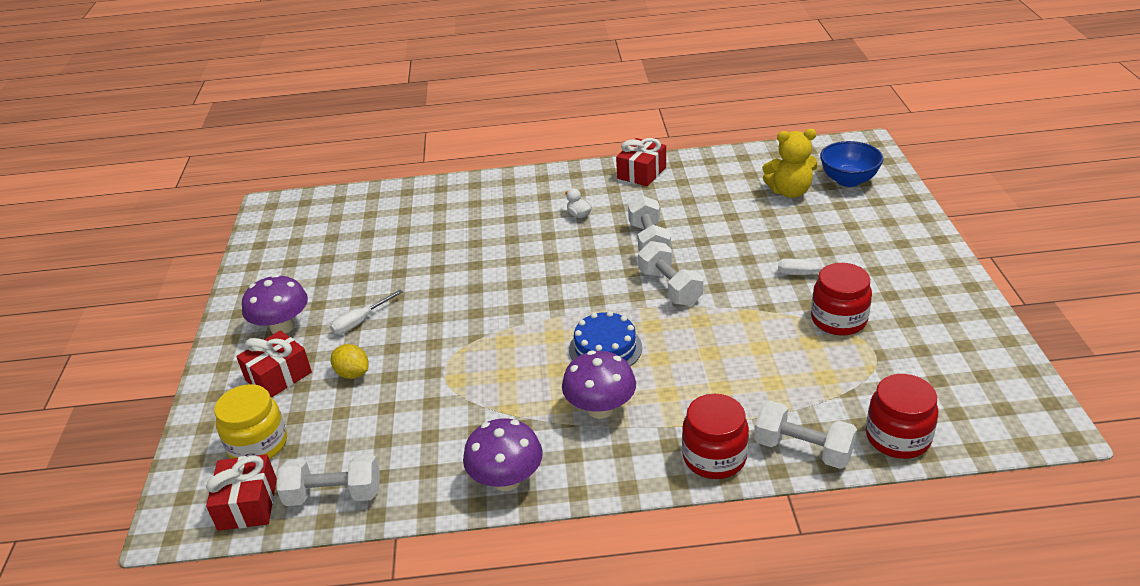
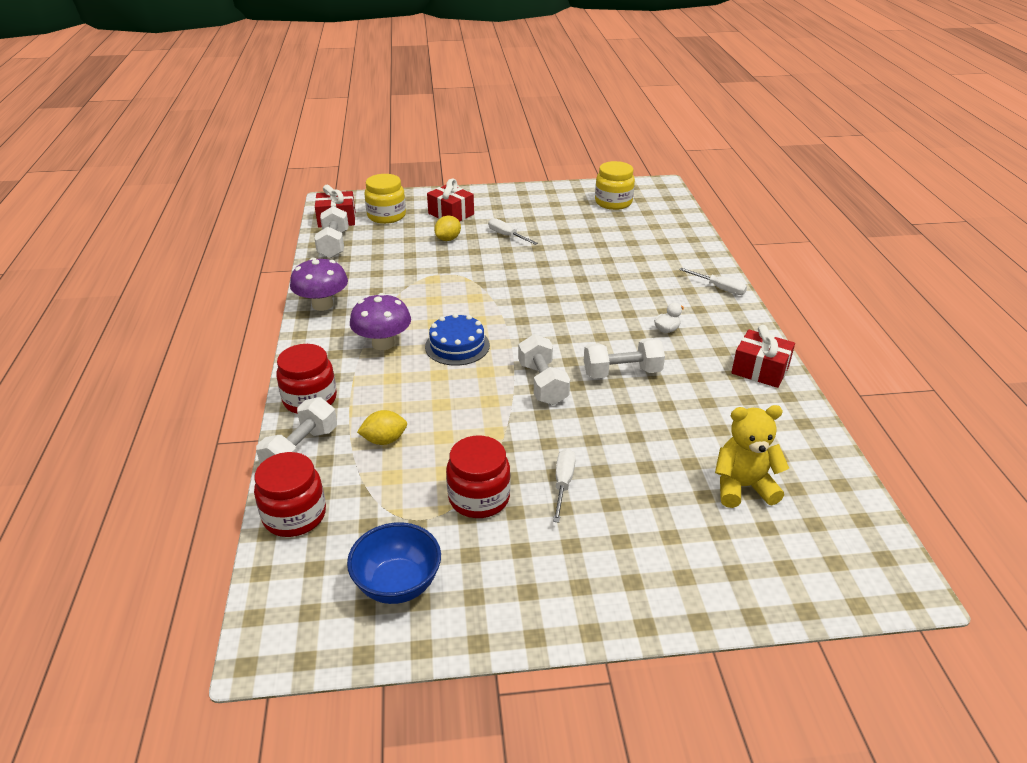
camera: 85 degrees right, 0 degrees up
purple mushroom [242,274,308,334] -> none
white dumbbell [638,241,703,306] -> white dumbbell turned 75 degrees counterclockwise [518,334,570,405]
yellow teddy bear [762,129,818,198] -> yellow teddy bear turned 90 degrees clockwise [715,405,789,508]
blue bowl [820,141,883,187] -> blue bowl moved to [347,522,441,604]
none -> yellow lemon [357,410,407,445]
none -> yellow jar [595,161,635,210]
none -> white screwdriver [679,268,747,295]

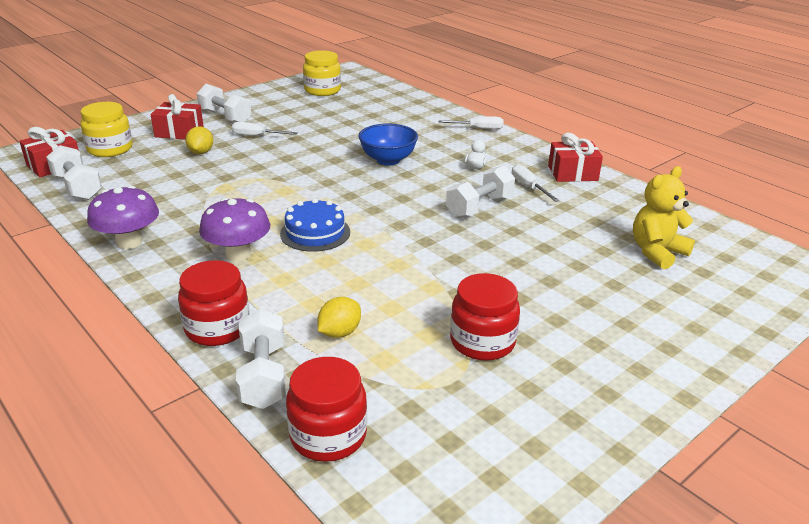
camera: 35 degrees left, 5 degrees down
blue bowl [347,522,441,604] -> blue bowl moved to [359,124,418,166]
white dumbbell [518,334,570,405] -> white dumbbell moved to [197,84,251,122]
white screwdriver [553,449,576,523] -> white screwdriver moved to [512,164,560,202]

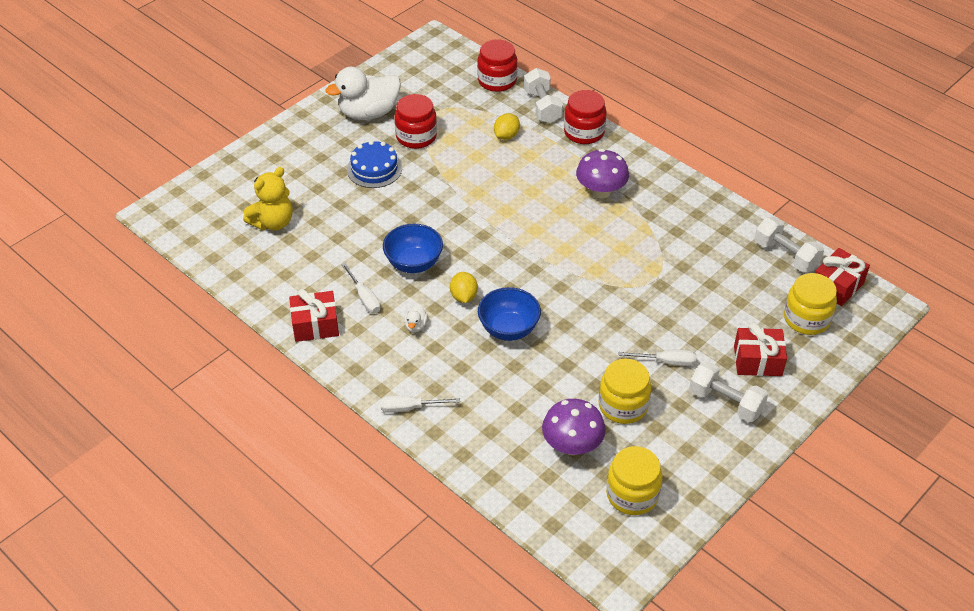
camera: 175 degrees right, 15 degrees up
purple mushroom [87,186,159,249] -> purple mushroom moved to [542,399,606,455]
yellow lemon [185,126,213,154] -> yellow lemon moved to [450,272,478,303]
blue cake [280,198,350,252] -> blue cake moved to [347,140,402,188]
white dumbbell [446,165,515,218] -> blue bowl [383,224,443,273]
none -> white duck [325,67,401,120]
none -> yellow jar [598,359,651,424]

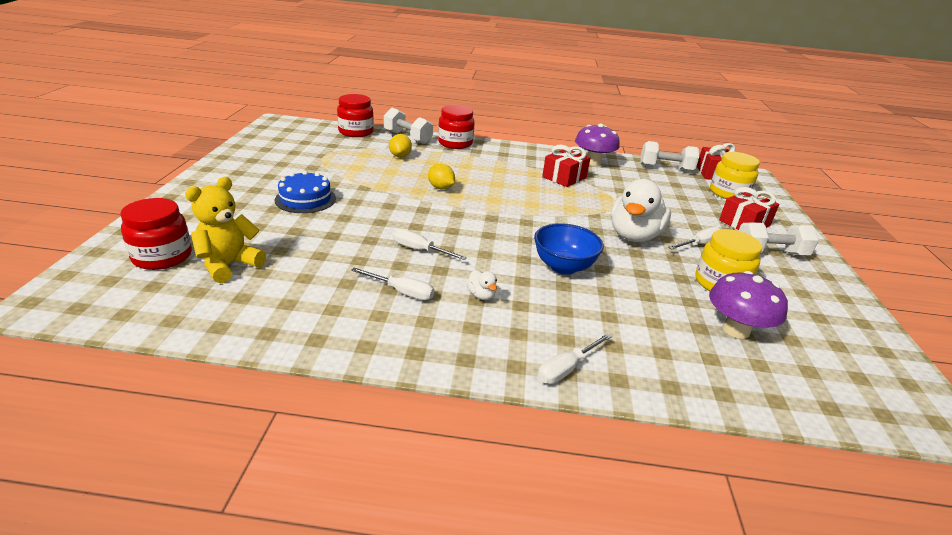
camera: 40 degrees left, 15 degrees down
yellow teddy bear [243,167,293,230] -> yellow teddy bear turned 150 degrees counterclockwise [185,177,266,283]
red gift [289,289,339,342] -> red gift moved to [542,145,591,187]
white duck [325,67,401,120] -> white duck moved to [611,179,671,242]
blue bowl [383,224,443,273] -> white screwdriver [394,229,467,260]
red jar [394,94,437,149] -> red jar moved to [120,198,192,270]
yellow lemon [450,272,478,303] -> yellow lemon moved to [428,164,455,190]
purple mushroom [576,149,629,198] -> purple mushroom moved to [575,123,620,166]
yellow jar [606,446,662,515] -> none

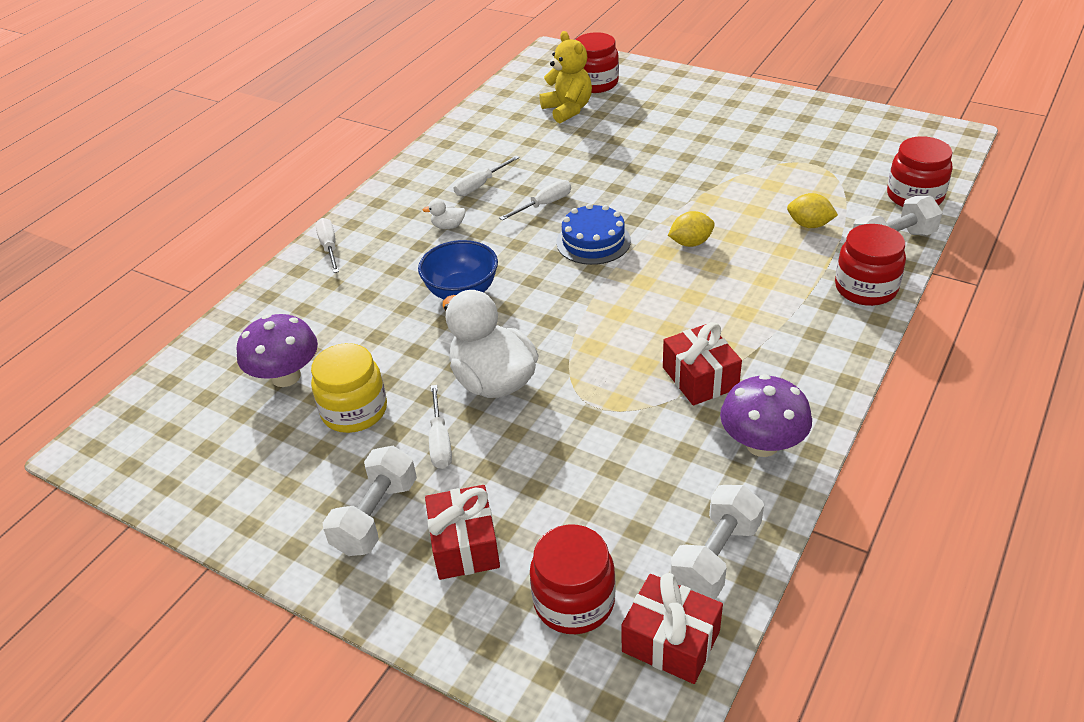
camera: 120 degrees right, 10 degrees up
blue cake [275,171,336,213] -> blue cake moved to [556,204,631,265]
yellow jar [710,152,760,199] -> red jar [530,525,616,634]

